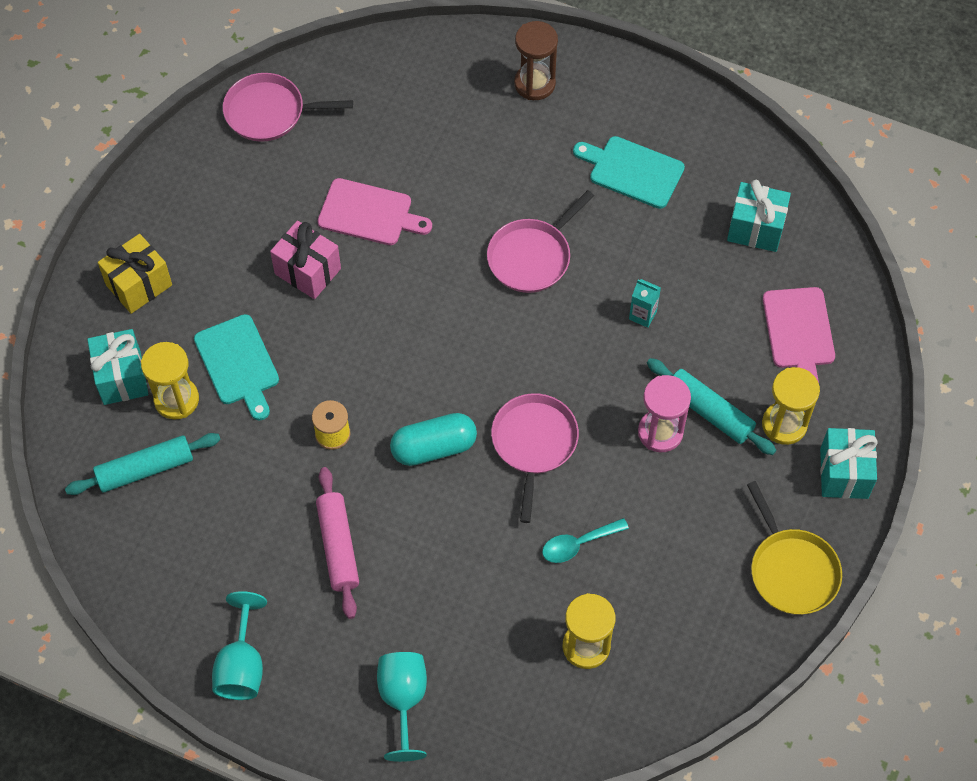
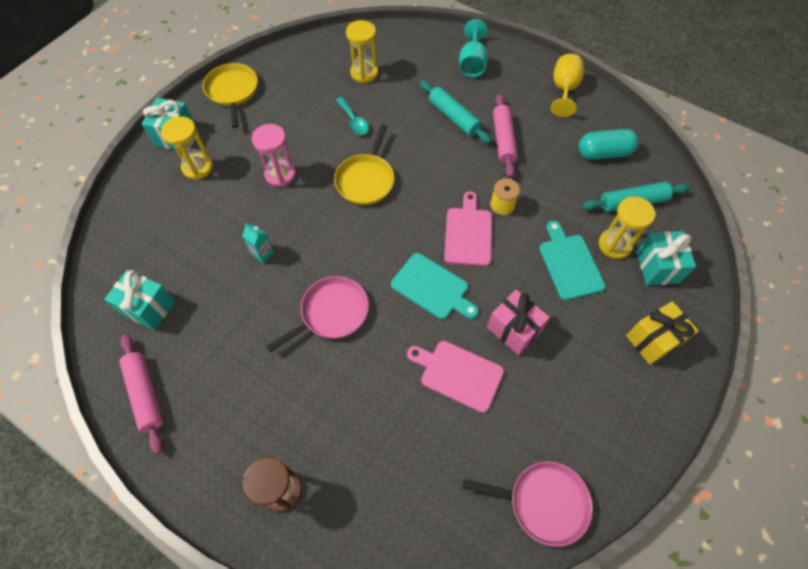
camera: 170 degrees left, 0 degrees up
turquoise goblet [212,591,267,700] -> yellow goblet [551,54,584,117]
turquoise capsule [390,413,477,466] -> turquoise capsule moved to [579,129,639,160]
pink pan [491,393,579,523] -> yellow pan [334,124,395,205]
turquoise spoon [542,518,629,563] -> turquoise spoon turned 75 degrees clockwise [336,97,369,135]
turquoise cutting board [573,136,685,209] -> turquoise cutting board moved to [391,253,479,319]
turquoise rolling pin [647,358,776,455] -> turquoise rolling pin moved to [420,81,491,143]
pink cutting board [763,287,835,383] -> pink cutting board moved to [444,192,492,266]
none -> pink rolling pin [119,334,163,454]

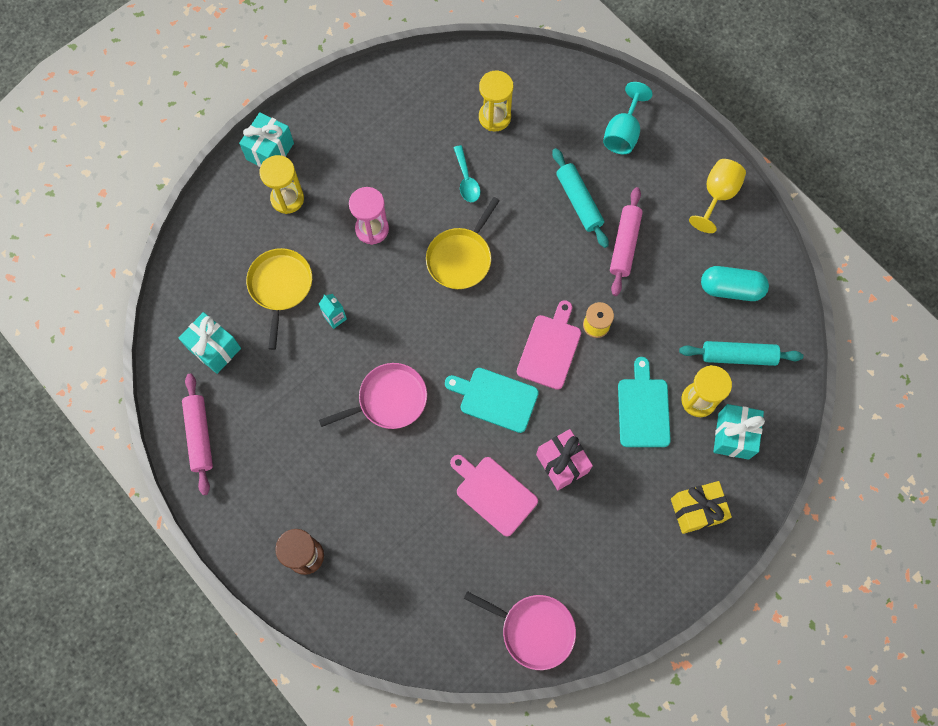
camera: 15 degrees right, 10 degrees up
yellow pan [203,63,258,128] -> yellow pan moved to [246,248,312,350]
turquoise cutting board [391,253,479,319] -> turquoise cutting board turned 150 degrees clockwise [445,368,539,433]

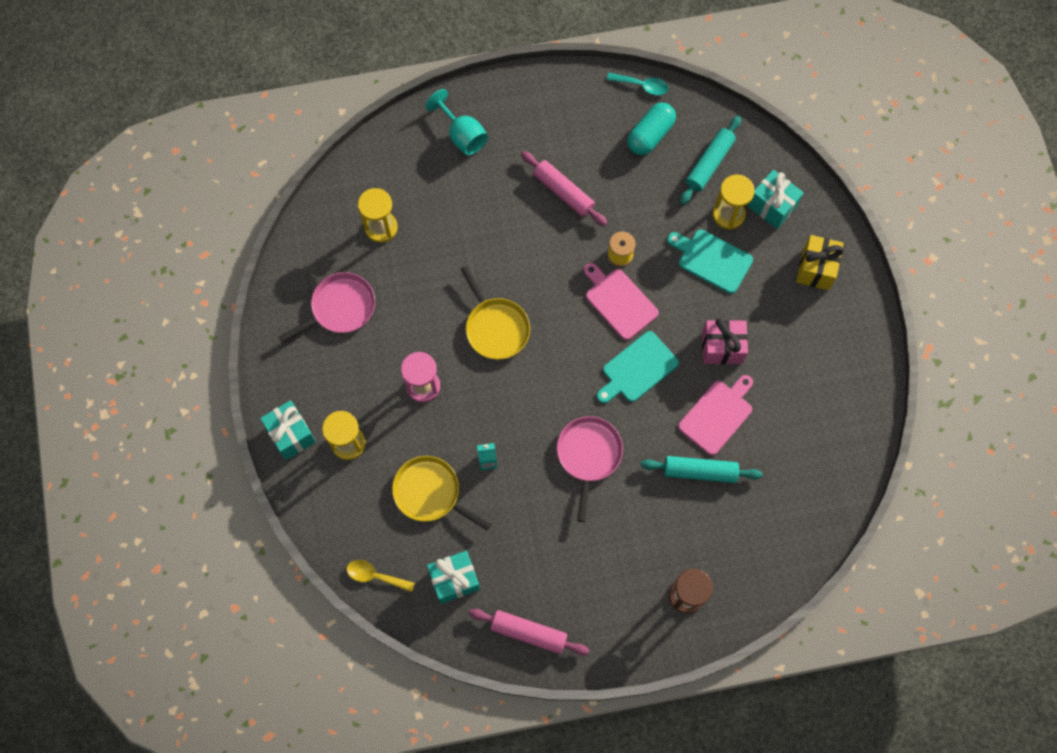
camera: 60 degrees left, 0 degrees up
pink cutting board [450,455,538,536] -> pink cutting board turned 150 degrees clockwise [678,375,753,455]
turquoise spoon [454,145,481,202] -> turquoise spoon moved to [607,73,668,95]
pink pan [464,591,576,670] -> pink pan moved to [279,272,375,342]
turquoise rolling pin [552,148,609,248] -> turquoise rolling pin moved to [641,456,763,483]
yellow goblet [689,159,746,233] -> none
none -> yellow spoon [347,560,415,592]

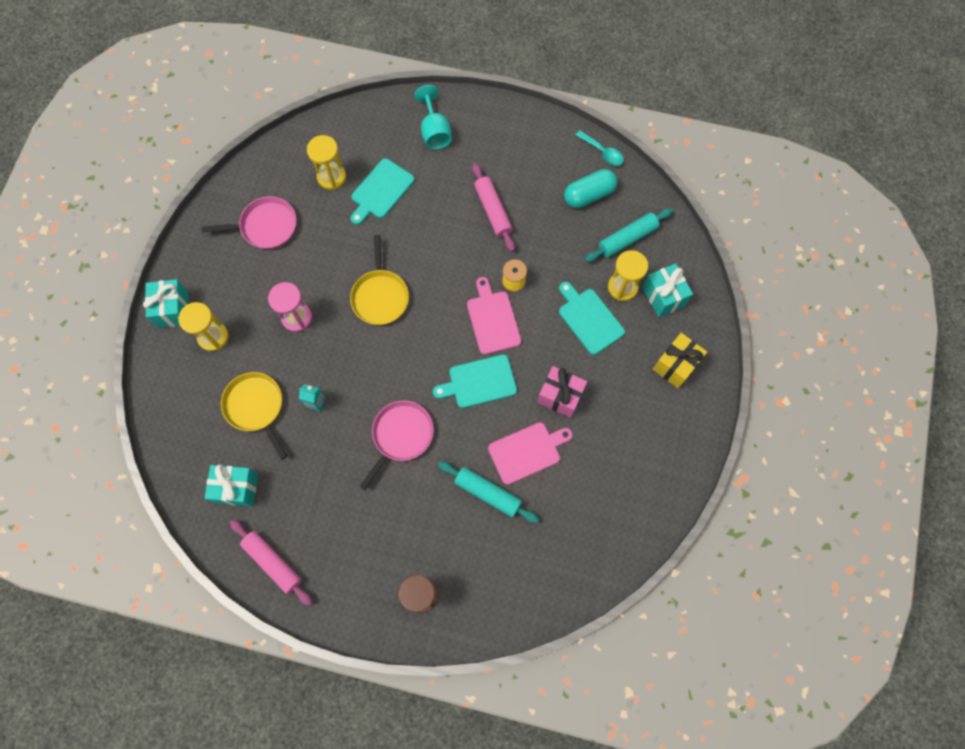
camera: 25 degrees right, 0 degrees up
yellow spoon [347,560,415,592] -> none
none -> turquoise cutting board [351,158,414,225]

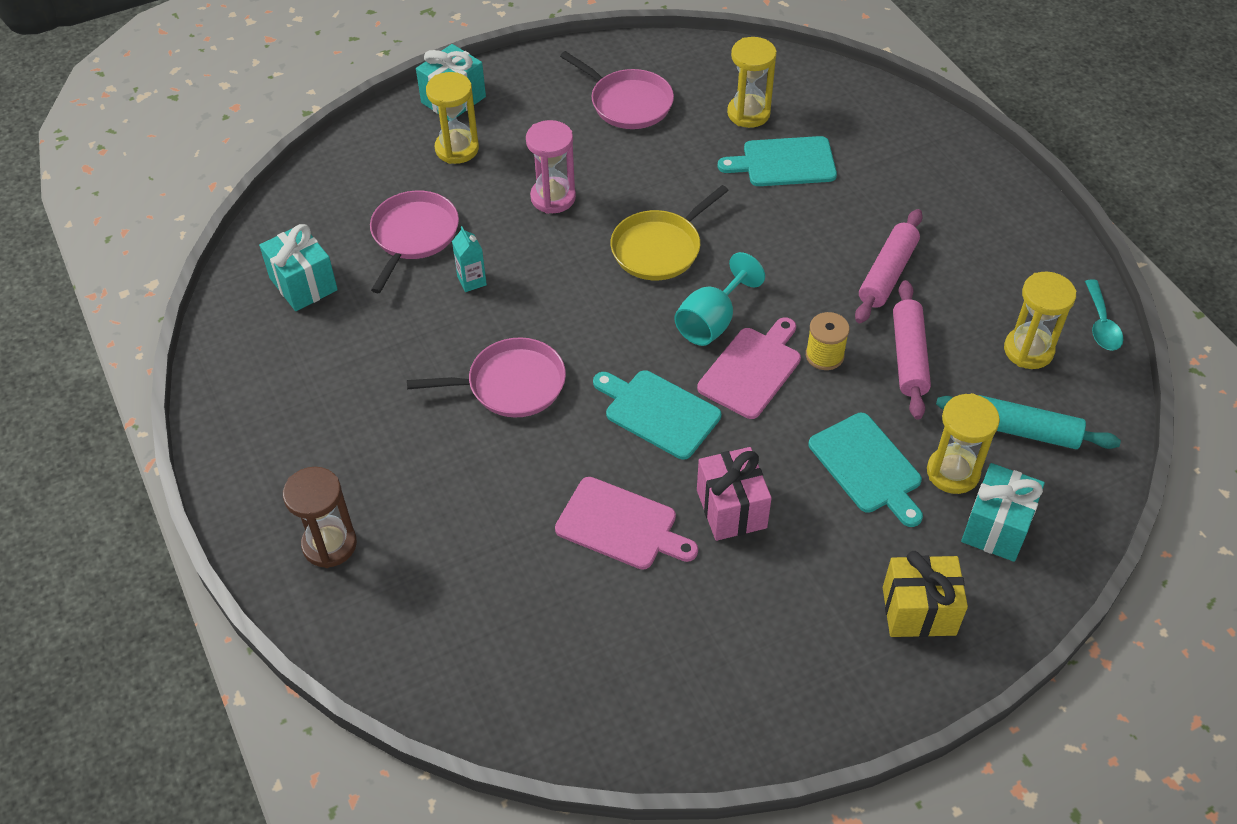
camera: 50 degrees right, 20 degrees down
yellow pan [221,372,287,460] -> pink pan [370,191,459,293]
pink rolling pin [230,520,313,606] -> pink rolling pin moved to [893,280,931,420]
turquoise goblet [414,85,452,150] -> turquoise goblet moved to [674,252,765,346]
turquoise rolling pin [438,461,539,523] -> none
turquoise cutting board [559,282,625,355] -> turquoise cutting board turned 135 degrees clockwise [809,413,923,527]
turquoise capsule [564,169,618,208] -> yellow hourglass [1004,272,1077,369]

